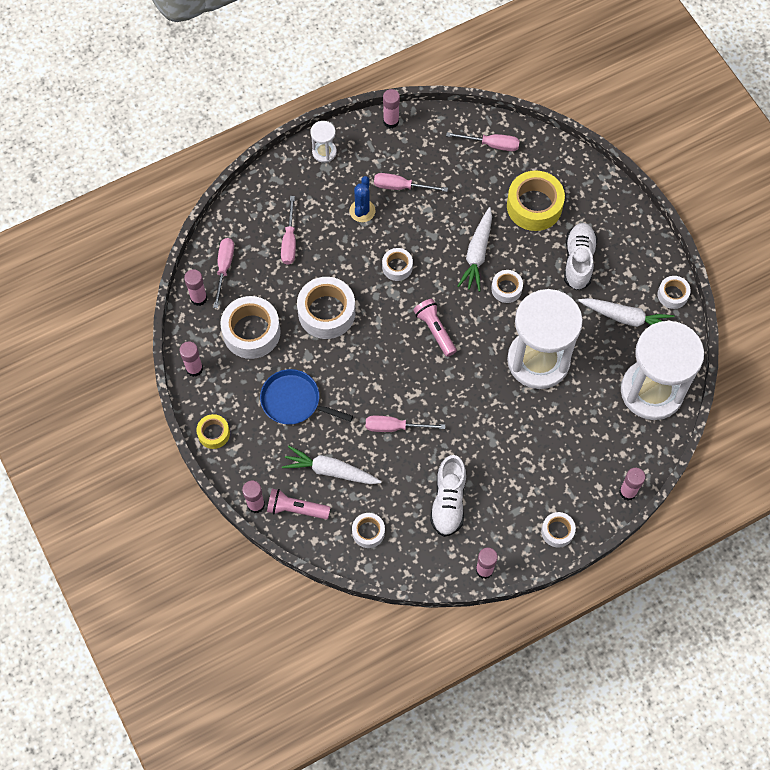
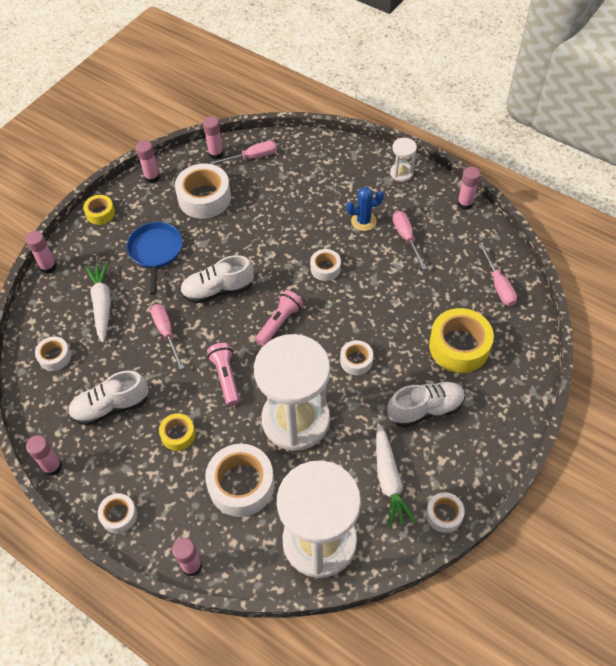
camera: 65 degrees right, 10 degrees down
pink flashlight [267,489,331,519] -> pink flashlight moved to [207,343,240,406]
pink screwdriver [281,196,296,265] -> none
white tape [297,277,355,339] -> white tape moved to [205,444,274,517]
white carrot [457,207,492,292] -> none
none -> yellow tape [159,413,195,451]
none -> white shoe [180,255,254,303]

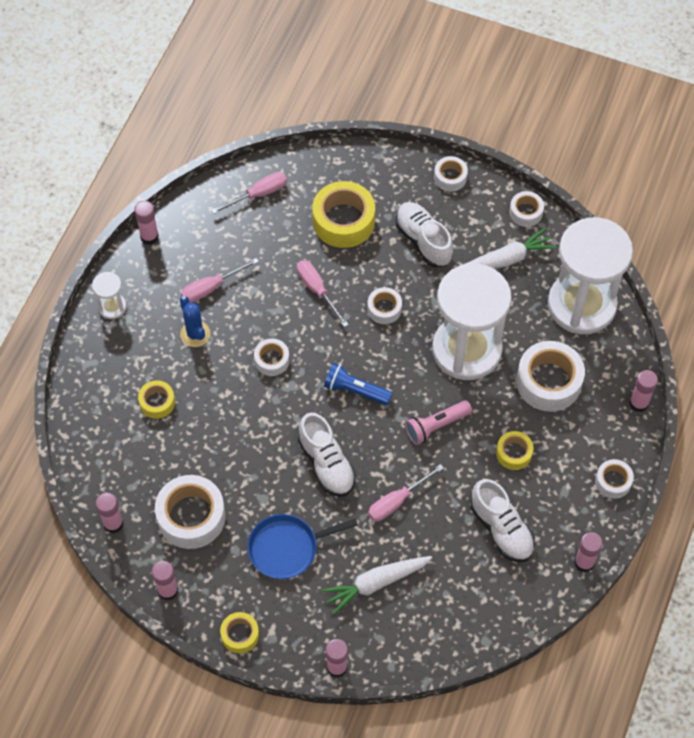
camera: 105 degrees left, 5 degrees up
white tape [35,336,71,371] -> white tape moved to [434,156,468,191]
pink screwdriver [209,141,277,165] -> pink screwdriver moved to [297,260,349,327]
pink flashlight [255,290,303,346] -> blue flashlight [324,363,392,405]
none -> yellow tape [138,380,175,419]

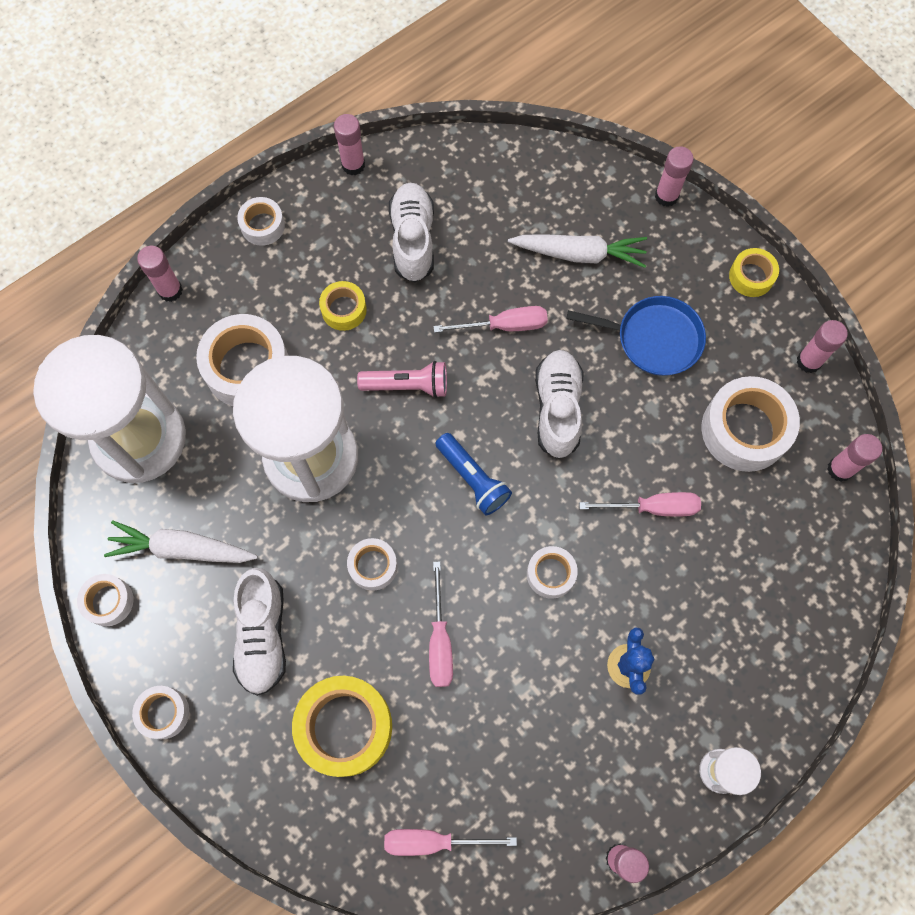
camera: 150 degrees left, 10 degrees up
yellow tape [138,380,175,419] -> none
pink screwdriver [181,258,259,303] -> pink screwdriver moved to [579,492,701,516]

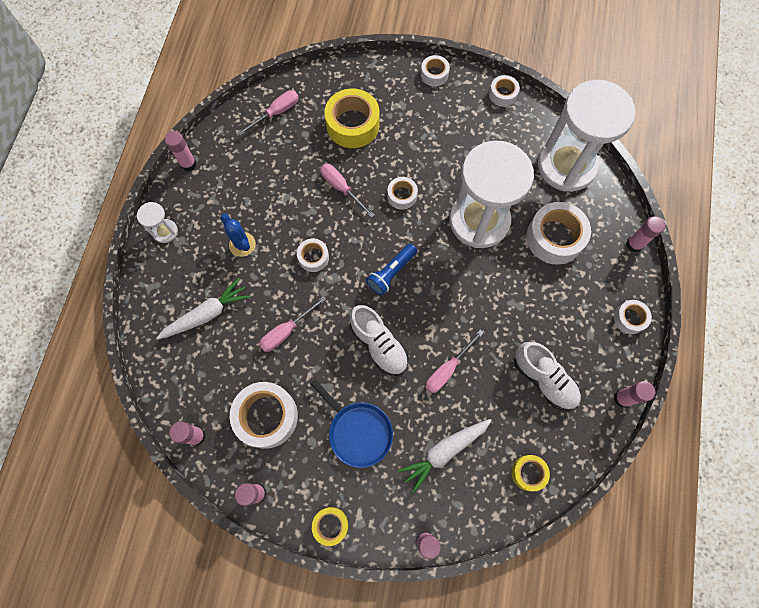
camera: 140 degrees right, 0 degrees up
white carrot [104,520,258,563] -> white carrot moved to [156,278,251,340]
white shoe [233,568,286,696] -> none
yellow tape [319,281,367,331] -> yellow tape moved to [512,455,550,491]
pink flashlight [357,361,447,398] -> none
blue flashlight [435,433,512,515] -> blue flashlight turned 60 degrees counterclockwise [366,244,417,295]
blue pan [566,296,706,376] -> blue pan turned 105 degrees counterclockwise [310,379,393,468]

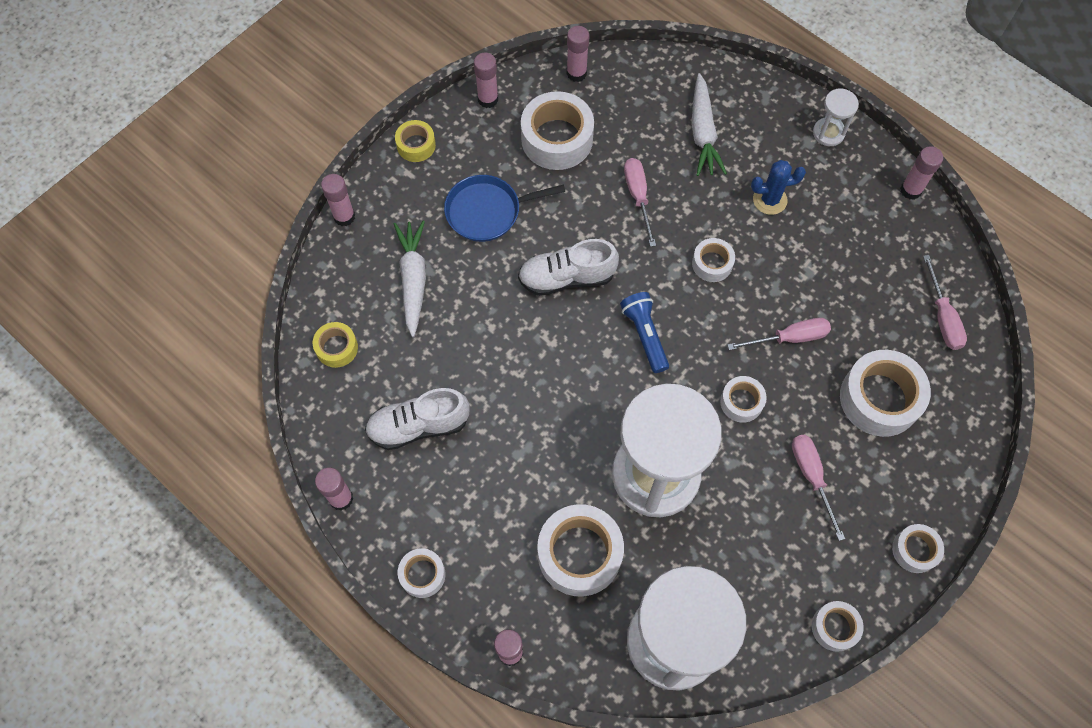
camera: 120 degrees right, 5 degrees down
yellow tape [324,89,379,148] -> white tape [840,350,931,437]
pink screwdriver [425,330,484,393] -> pink screwdriver moved to [792,434,845,541]

